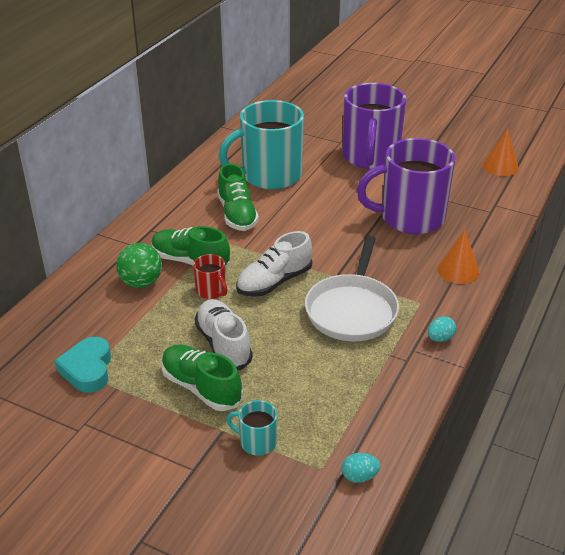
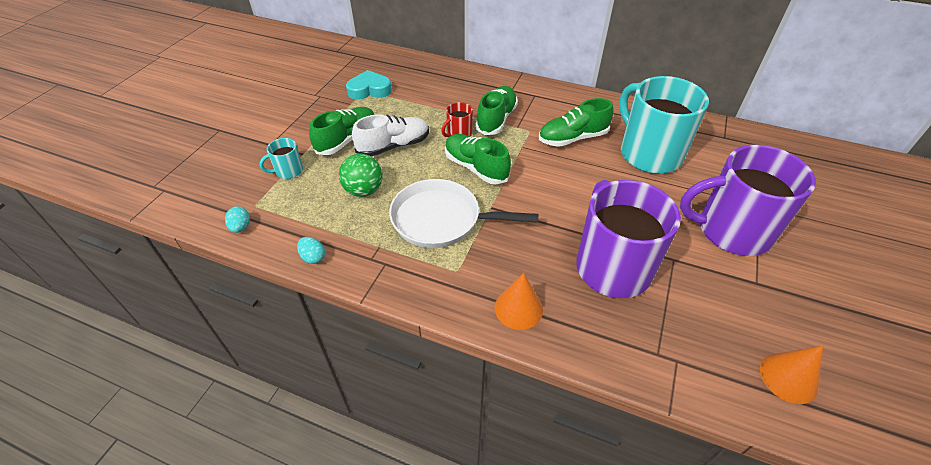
camera: 85 degrees right, 10 degrees up
green ball [116,243,162,288] -> green ball moved to [339,154,383,197]
turquoise mug [226,400,277,456] -> turquoise mug turned 135 degrees counterclockwise [259,138,303,179]
white shoe [236,231,312,297] -> green shoe [445,134,511,184]
turquoise egg [428,316,456,342] -> turquoise egg moved to [297,237,325,264]

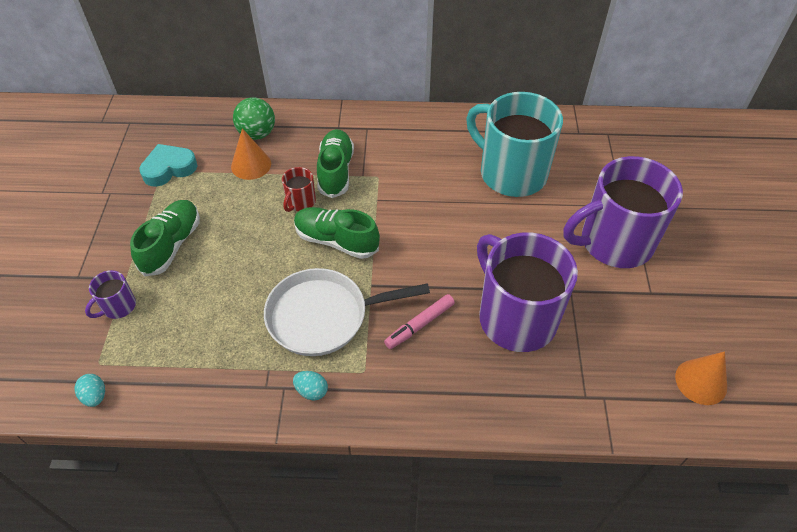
camera: 20 degrees left, 5 degrees up
turquoise mug [259,138,303,179] -> purple mug [85,270,136,319]
turquoise egg [297,237,325,264] -> turquoise egg moved to [293,371,328,401]
green ball [339,154,383,197] -> green ball moved to [233,97,275,140]
white shoe [352,114,429,156] -> none
orange cone [495,273,543,330] -> orange cone moved to [231,128,271,180]
green shoe [539,98,614,147] -> none
none -> pink marker [384,294,455,349]

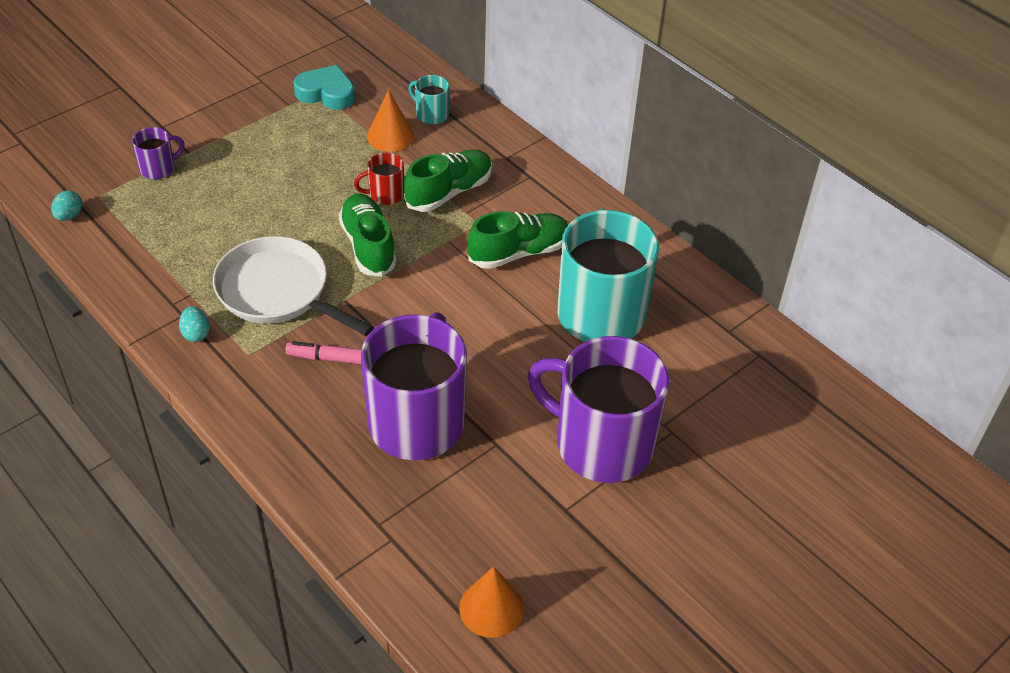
camera: 45 degrees right, 5 degrees down
purple mug [85,270,136,319] -> purple mug turned 150 degrees clockwise [132,127,185,179]
green shoe [130,200,200,276] -> green shoe moved to [467,211,568,269]
green ball [233,97,275,140] -> turquoise mug [409,75,449,124]

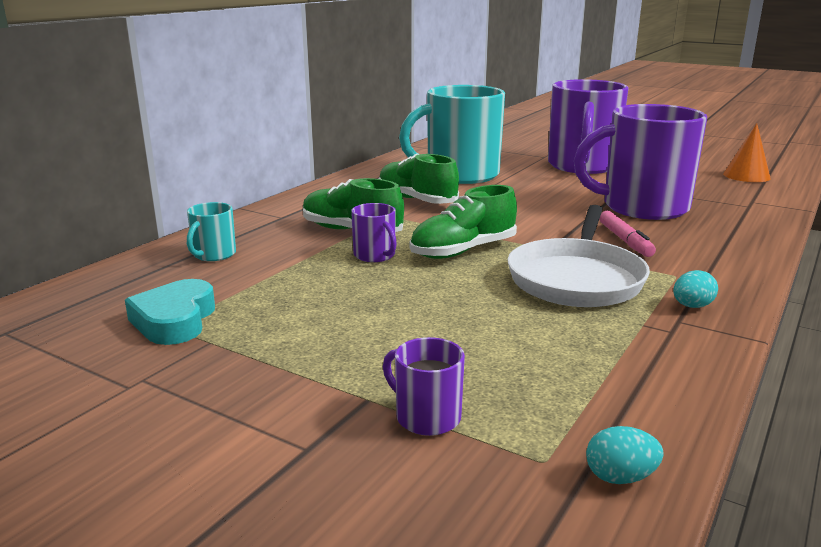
camera: 105 degrees left, 25 degrees down
red mug [354,153,404,205] -> purple mug [351,203,397,262]
orange cone [367,90,414,152] -> none

